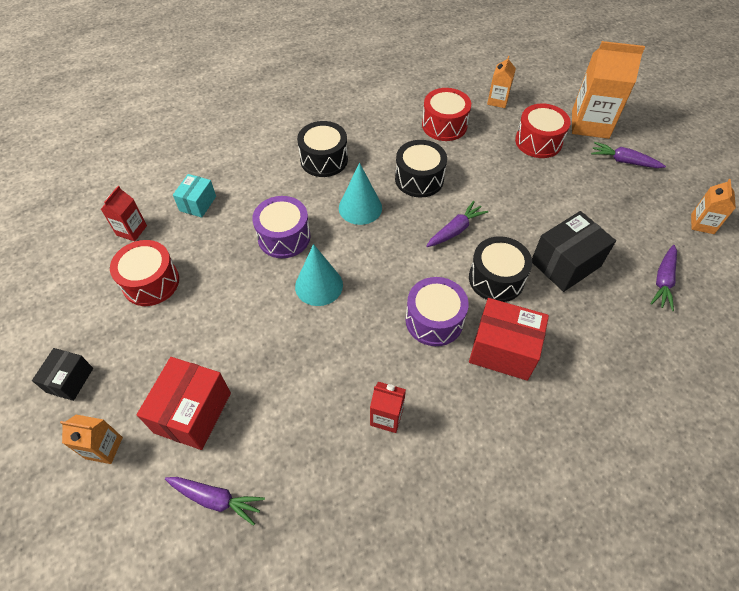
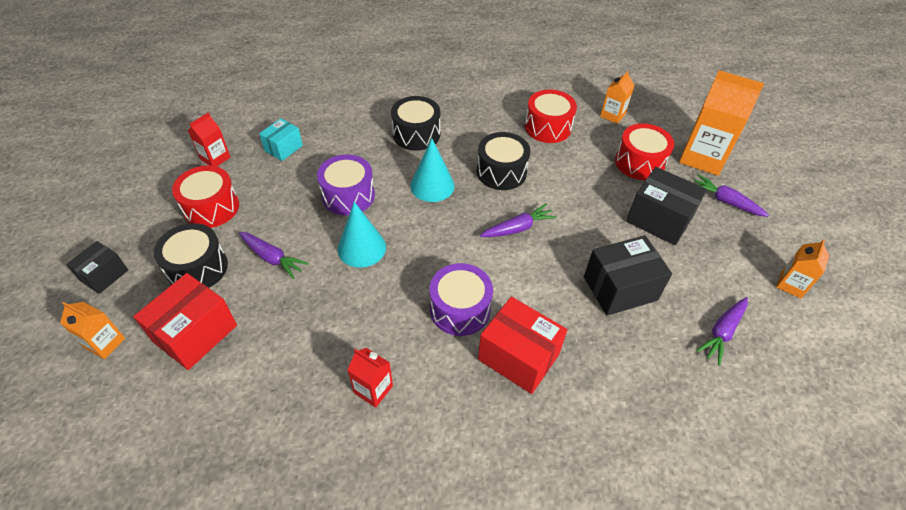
camera: 15 degrees right, 5 degrees down
purple carrot [165,477,265,526] -> purple carrot moved to [239,232,309,279]
black drum [469,236,532,302] -> black drum moved to [154,223,228,288]
none -> black box [626,167,707,245]

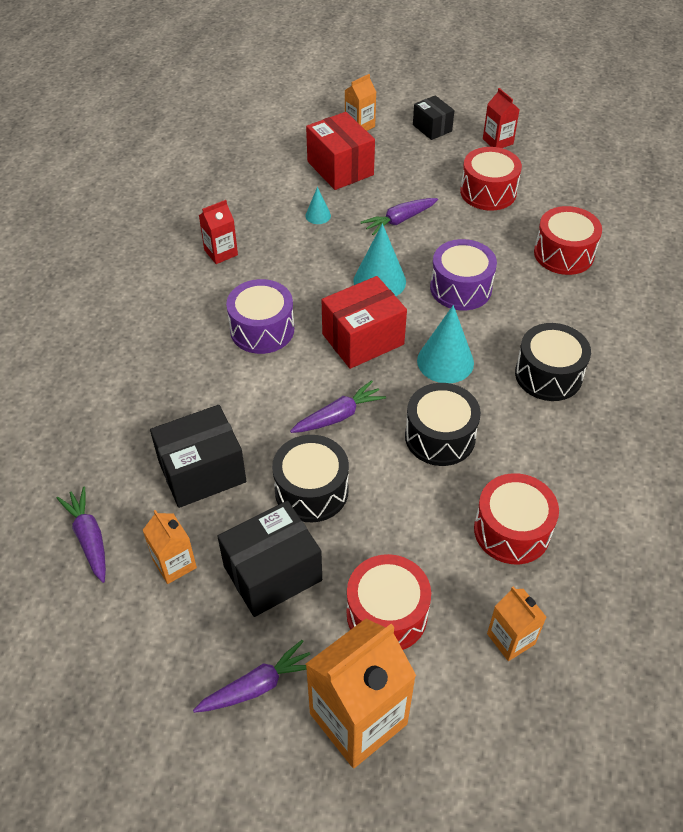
camera: 115 degrees right, 0 degrees up
black drum [154,223,228,288] -> black drum moved to [272,435,349,522]
red carton [188,113,230,167] -> red carton moved to [483,88,520,148]
turquoise box [259,118,303,161] -> red drum [534,206,602,275]
red box [478,297,567,394] -> red box moved to [322,276,407,369]
purple carrot [480,204,557,237] -> purple carrot turned 120 degrees counterclockwise [290,380,386,433]
black box [584,235,672,316] -> black box turned 60 degrees clockwise [150,405,246,508]
orange carton [776,239,829,298] -> orange carton moved to [143,510,197,584]
none -> turquoise cone [305,187,331,224]

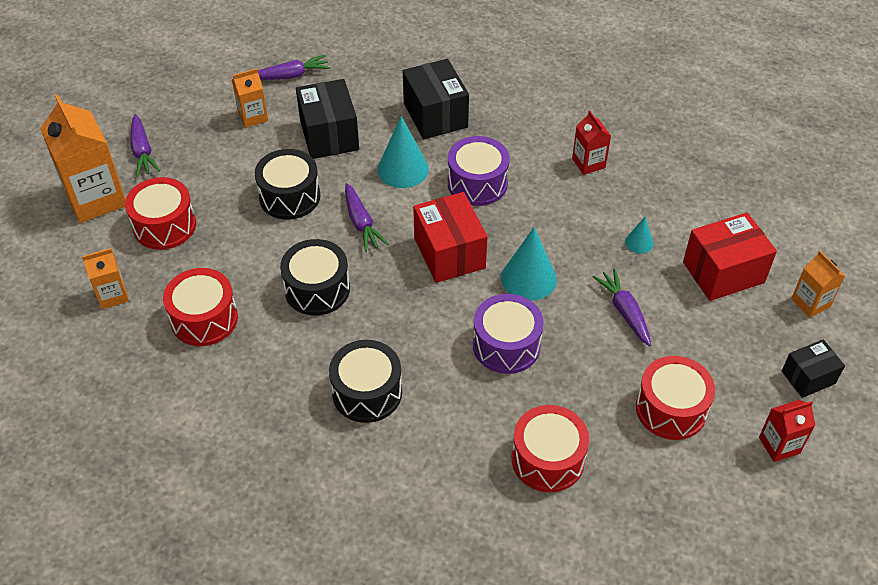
camera: 100 degrees right, 0 degrees up
black box [217,501,322,617] -> black box moved to [403,59,469,139]
turquoise cone [417,305,474,383] -> turquoise cone moved to [377,116,429,188]

